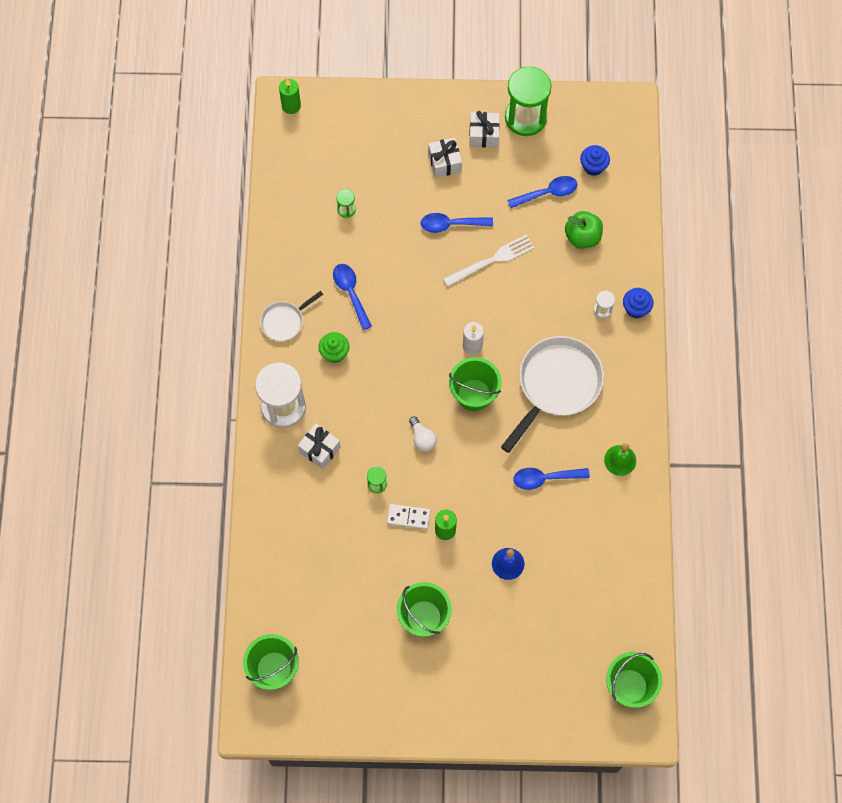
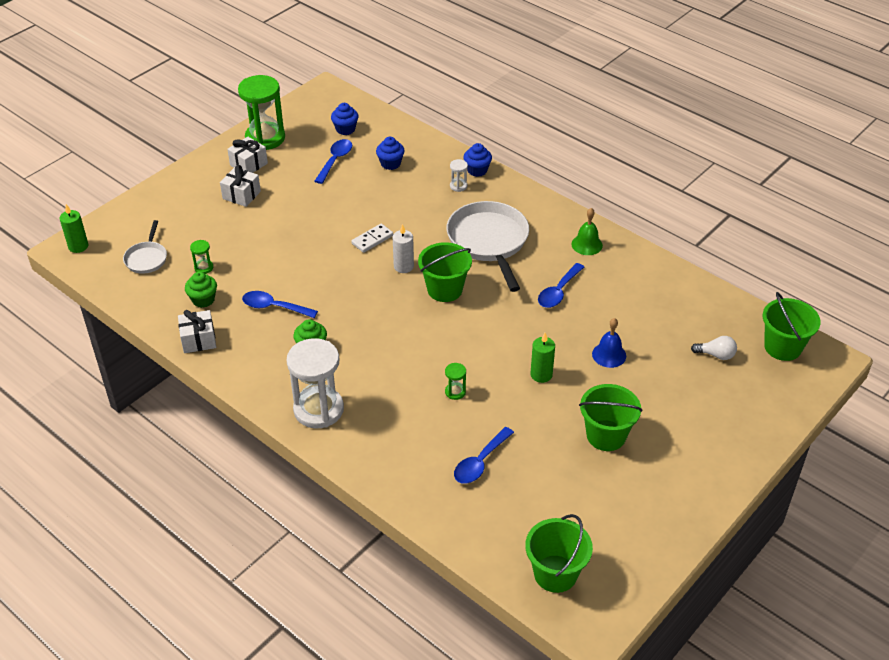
camera: 50 degrees left, 25 degrees down
white pan [260,291,323,341] -> white pan moved to [123,220,167,274]
white gift [298,423,341,469] -> white gift moved to [178,310,216,353]
white domino [387,504,430,529] -> white domino moved to [351,224,393,253]
white light bulb [409,416,437,452] -> white light bulb moved to [691,336,737,360]
blue spoon [420,213,493,233] -> blue spoon moved to [454,427,514,484]
white fork [443,235,534,287] -> none
green apple [565,211,603,249] -> blue cupcake [376,137,405,170]
none -> green cupcake [185,272,217,308]

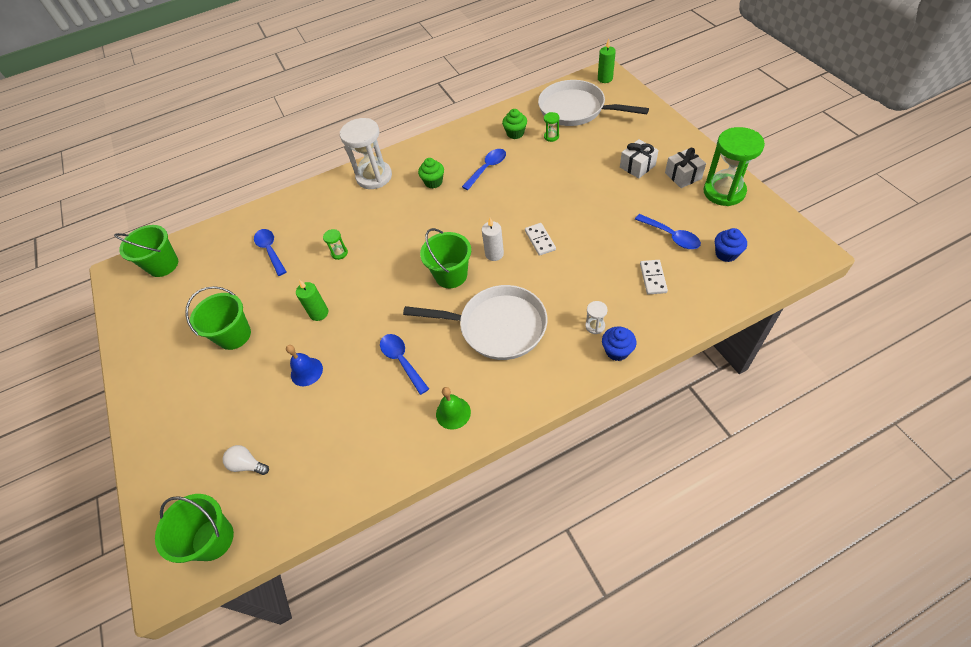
camera: 120 degrees right, 10 degrees up
white pan [123,220,167,274] -> white pan [538,80,649,126], size x1.95
white gift [178,310,216,353] -> none
blue cupcake [376,137,405,170] -> white domino [640,260,668,295]
white light bulb [691,336,737,360] -> white light bulb turned 75 degrees clockwise [222,445,269,475]

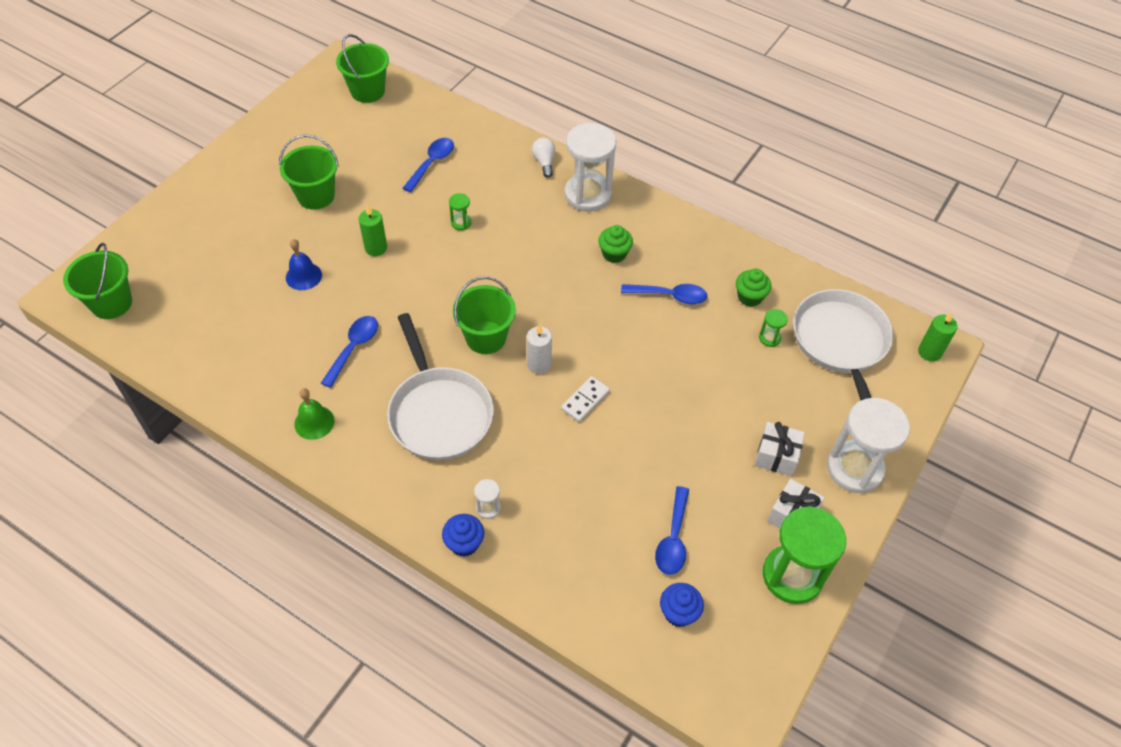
camera: 50 degrees right, 0 degrees up
white light bulb [222,445,269,475] -> white light bulb moved to [532,138,555,178]
white domino [640,260,668,295] -> none
none -> white hourglass [827,398,910,493]

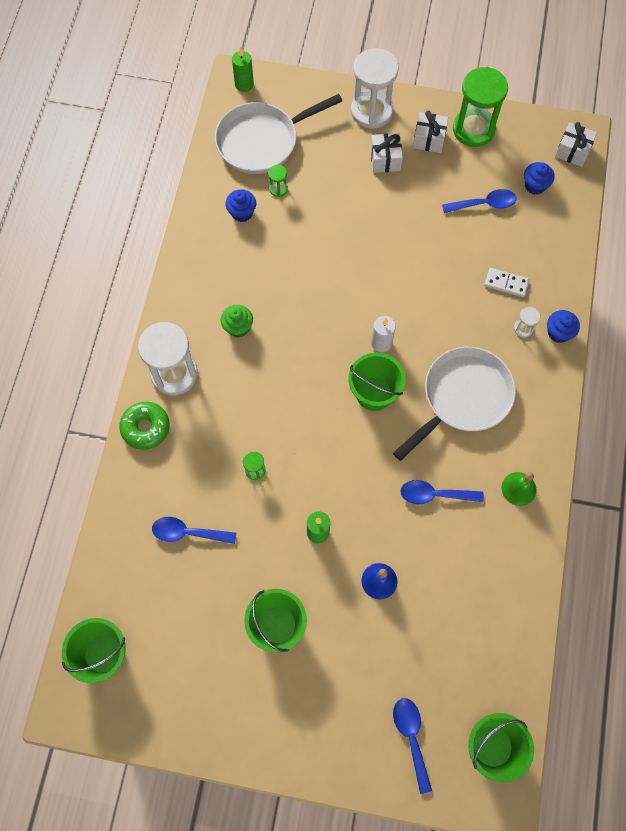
camera: 110 degrees left, 15 degrees up
white light bulb [532,138,555,178] -> green donut [119,402,170,450]
white domino [561,376,610,422] -> white domino moved to [484,268,529,297]
blue spoon [621,284,707,304] -> blue spoon moved to [393,698,432,794]
green cupcake [736,269,772,307] -> blue cupcake [225,189,256,222]
none -> white gift [555,122,597,167]

